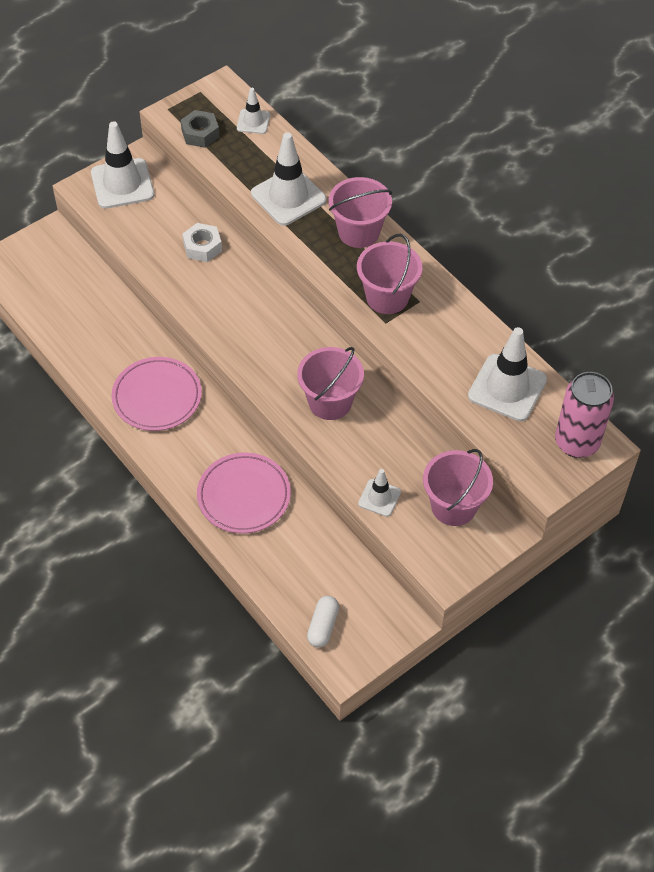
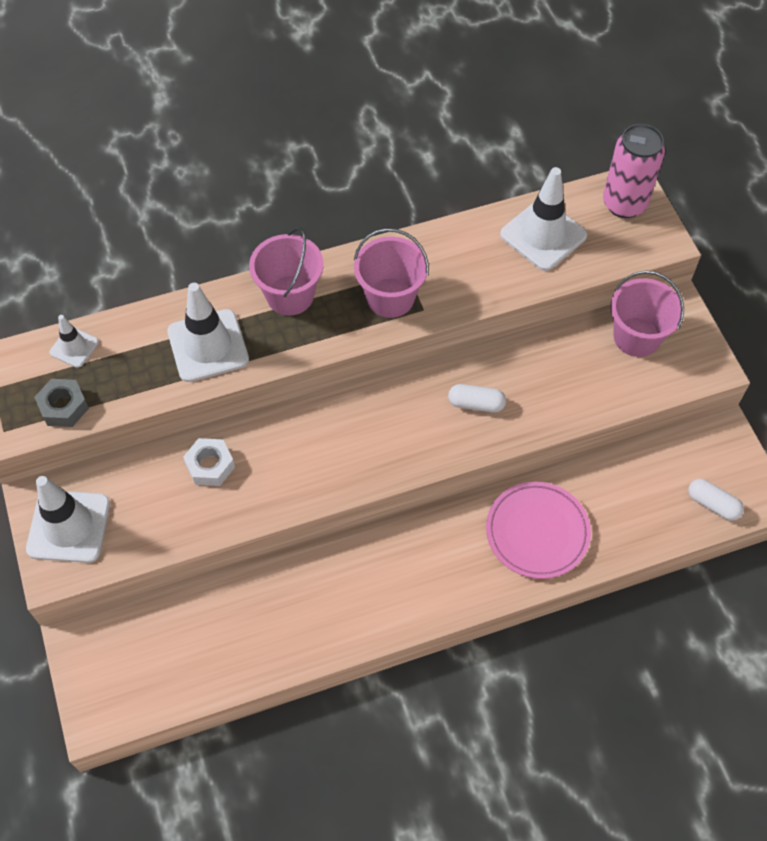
camera: 70 degrees left, 5 degrees up
pink plate [112,357,202,431] -> none
pink bucket [297,347,364,420] -> white capsule [448,384,506,413]
white traffic cone [358,469,401,517] -> none

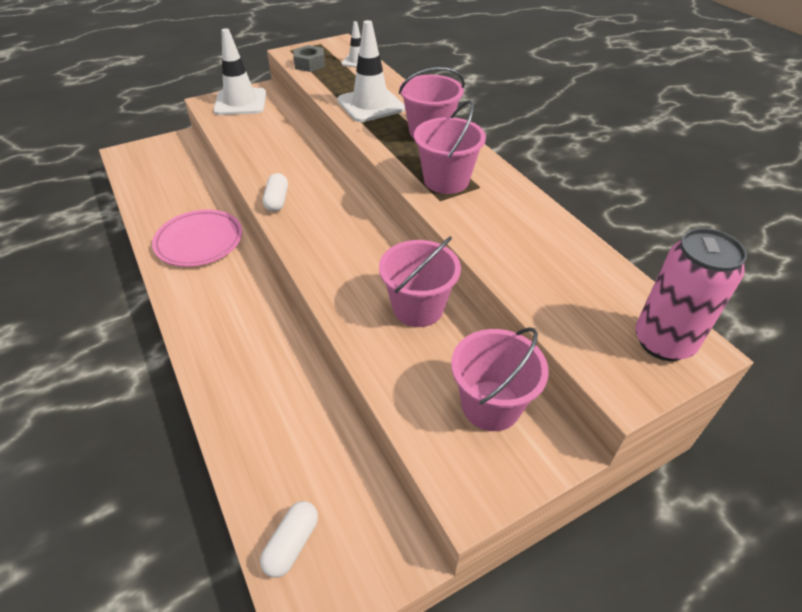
camera: 80 degrees right, 15 degrees down
white nut [183,438,235,486] -> none
white capsule [448,384,506,413] -> white capsule moved to [263,173,288,212]
pink plate [486,482,591,579] -> pink plate moved to [152,209,242,267]
white traffic cone [500,167,587,271] -> none
none -> pink bucket [379,236,461,327]

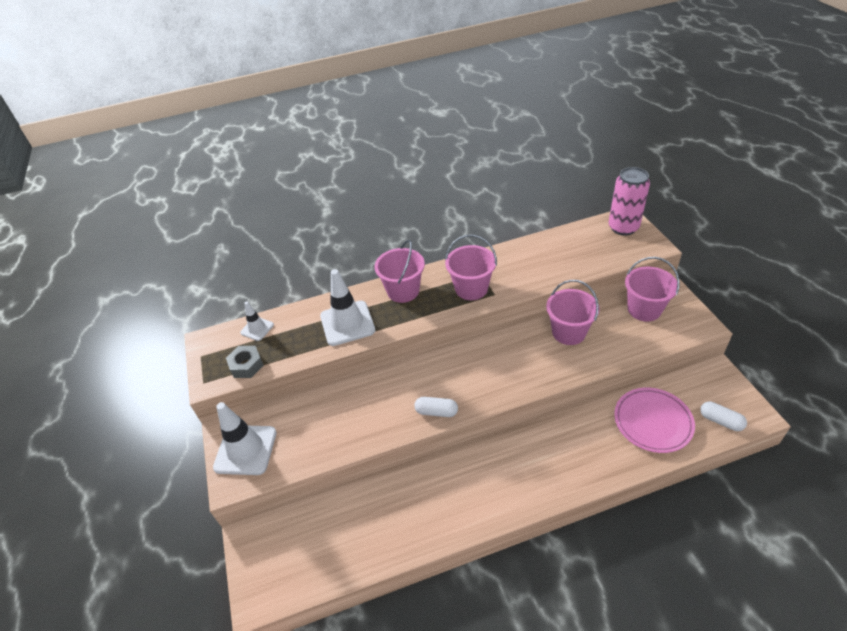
camera: 75 degrees left, 0 degrees up
pink plate [152,209,242,267] -> pink plate moved to [614,388,695,453]

